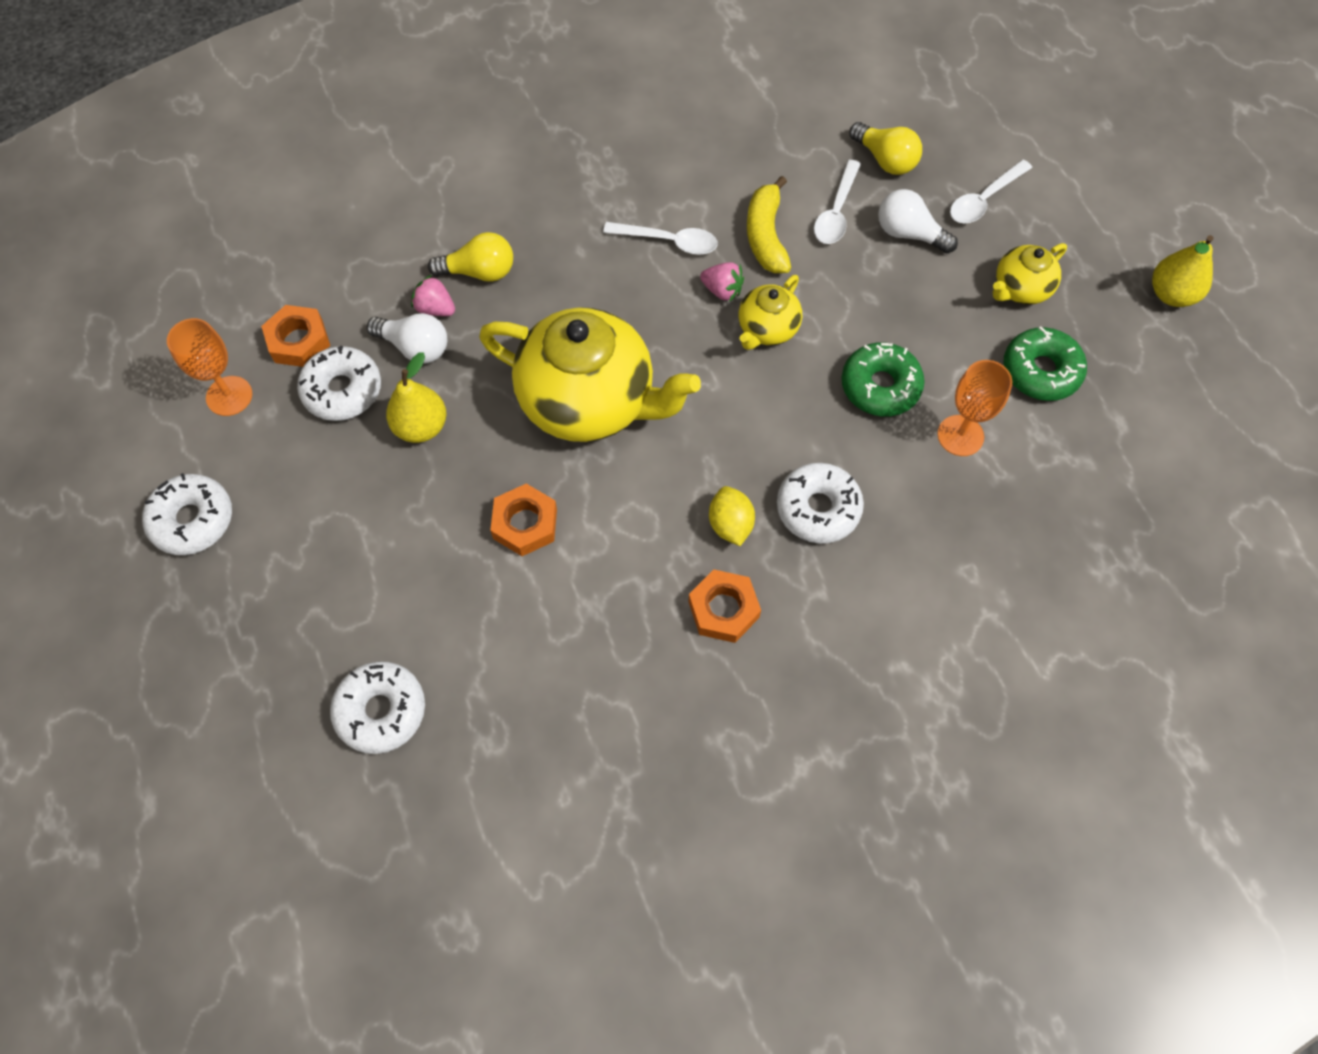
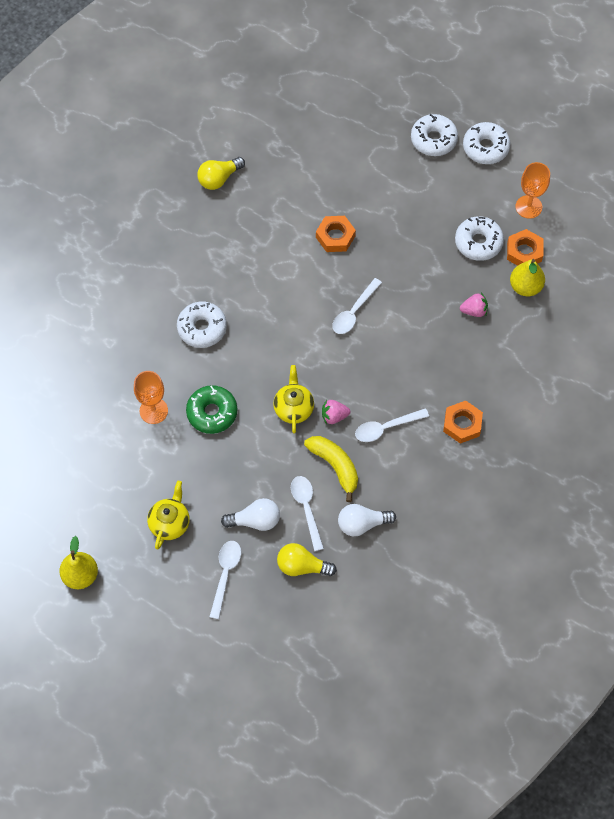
camera: 145 degrees right, 0 degrees up
white donut [330,661,425,754] -> white donut moved to [411,114,458,156]
white light bulb [367,313,447,364] -> white light bulb moved to [338,504,396,536]
yellow pear [386,352,447,443] -> yellow pear moved to [510,259,545,296]
yellow light bulb [428,232,513,282] -> yellow light bulb moved to [197,157,245,190]
yellow teapot [479,307,701,442] -> white spoon [332,278,382,334]
orange nut [688,570,761,643] -> orange nut moved to [443,401,483,444]
yellow lemon [709,486,755,546] -> none
green donut [1003,327,1087,401] -> none

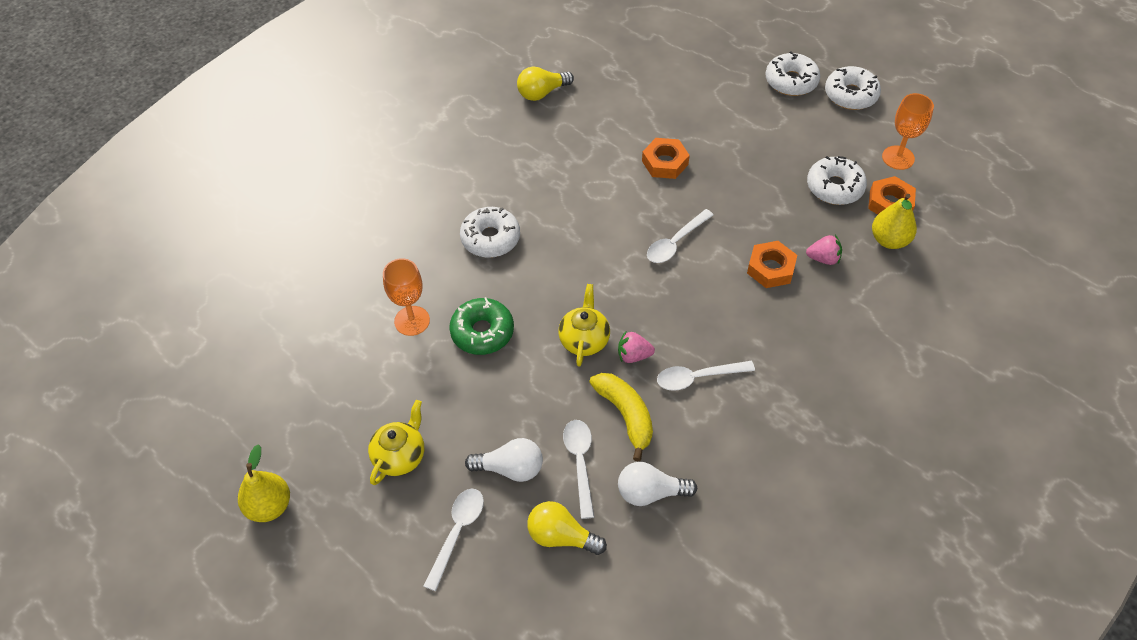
camera: 10 degrees right, 10 degrees down
orange nut [443,401,483,444] -> orange nut moved to [747,241,797,288]

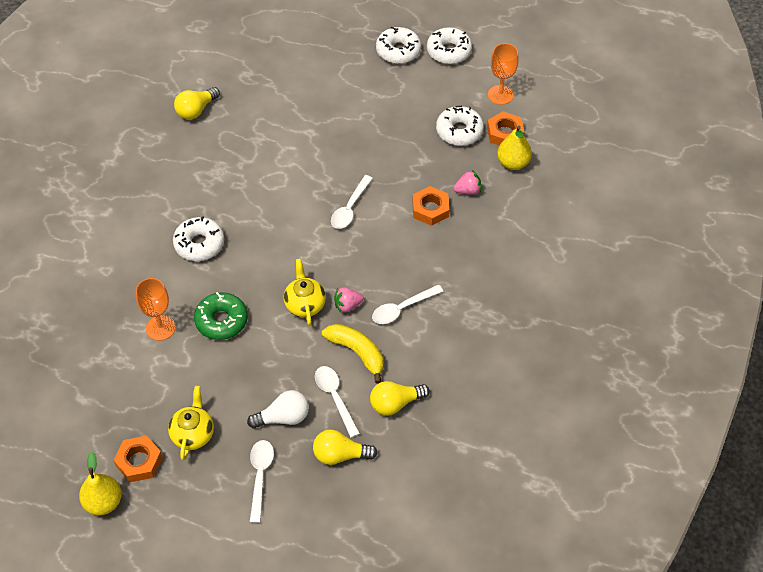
camera: 20 degrees left, 0 degrees up
white light bulb [618,462,697,506] -> yellow light bulb [370,381,430,416]
orange nut [642,138,690,179] -> orange nut moved to [113,436,163,482]

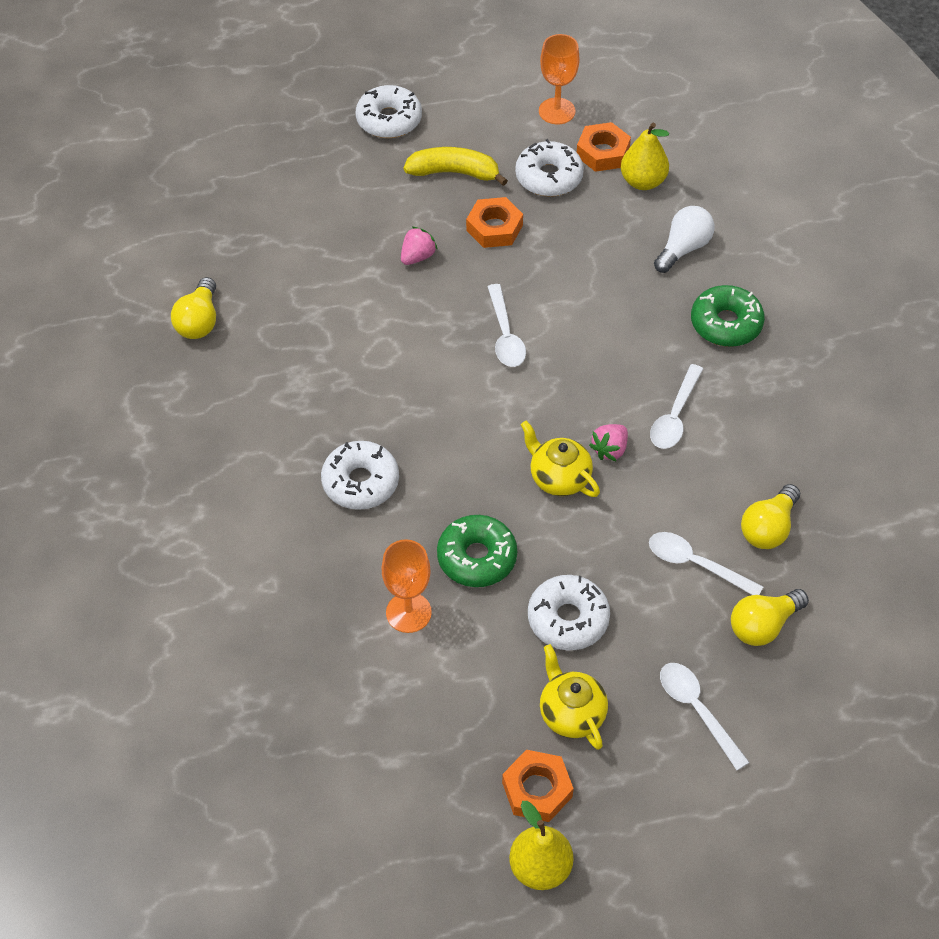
camera: 35 degrees left, 0 degrees up
white light bulb [247,390,309,429] -> white light bulb moved to [654,206,714,273]
yellow banana [322,324,383,384] -> yellow banana moved to [404,147,508,186]
orange nut [413,186,449,226] -> orange nut moved to [466,197,523,248]
white donut [427,27,472,64] -> white donut moved to [528,575,610,650]
pink strawberry [454,170,481,195] -> pink strawberry moved to [401,226,438,265]
none -> green donut [691,285,765,347]

